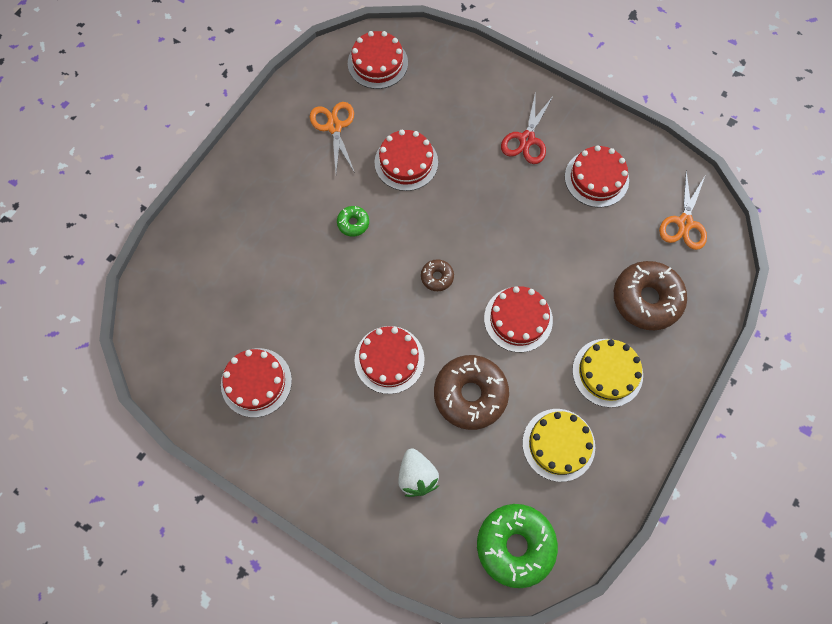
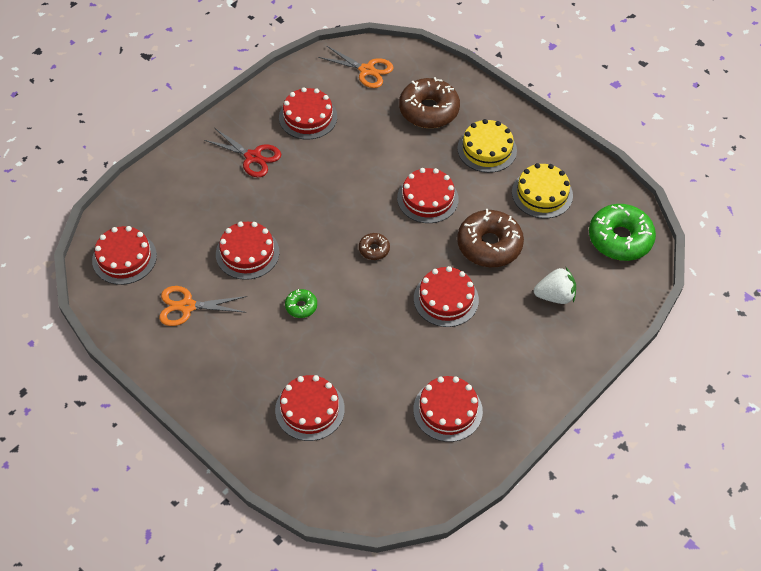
camera: 80 degrees left, 15 degrees down
none -> red cake [275,375,345,441]

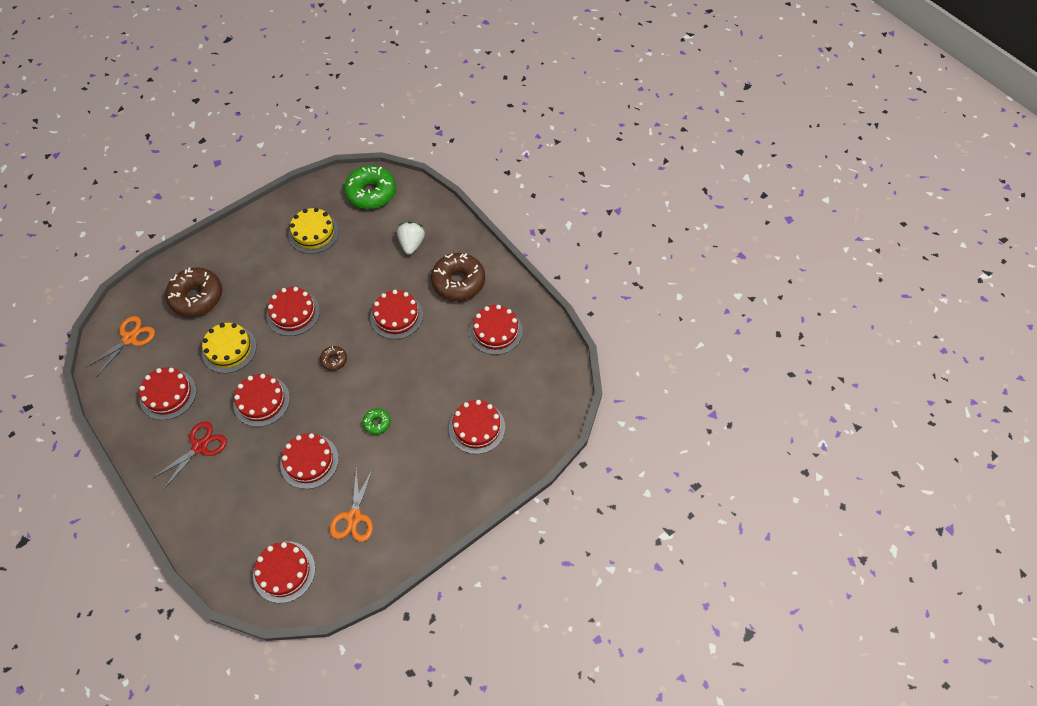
camera: 80 degrees left, 5 degrees up
yellow cake [457,119,517,173] -> yellow cake moved to [202,323,257,373]
brown donut [457,209,524,267] -> brown donut moved to [431,253,485,301]
none -> red cake [233,374,290,427]

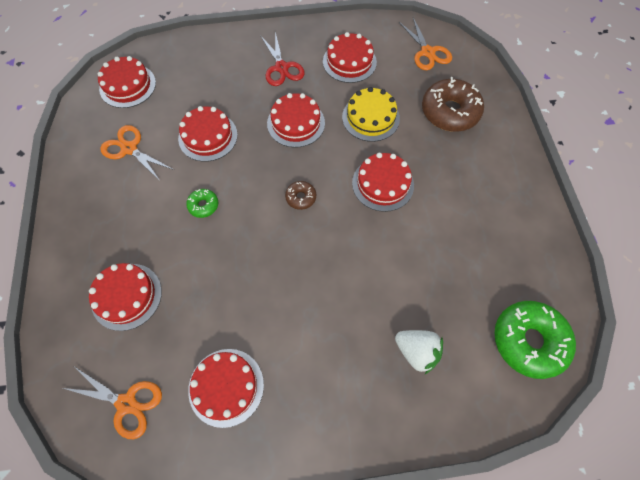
camera: 120 degrees right, 5 degrees up
yellow cake [288,208,339,254] -> none
red cake [370,290,423,339] -> none
brown donut [431,253,485,301] -> none
none -> orange scissors [63,367,162,439]

